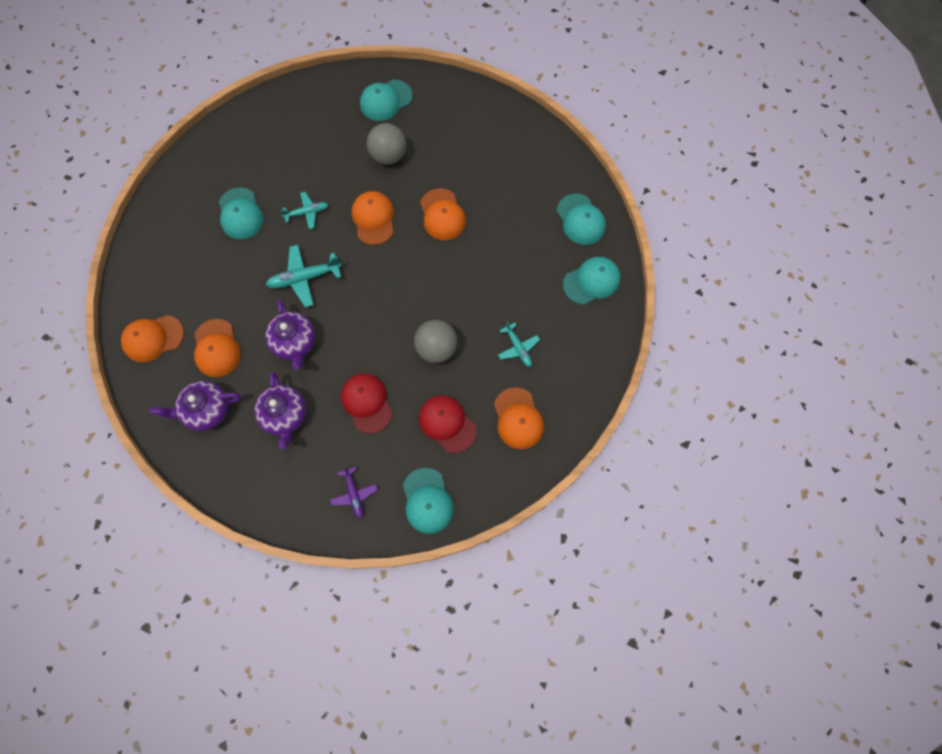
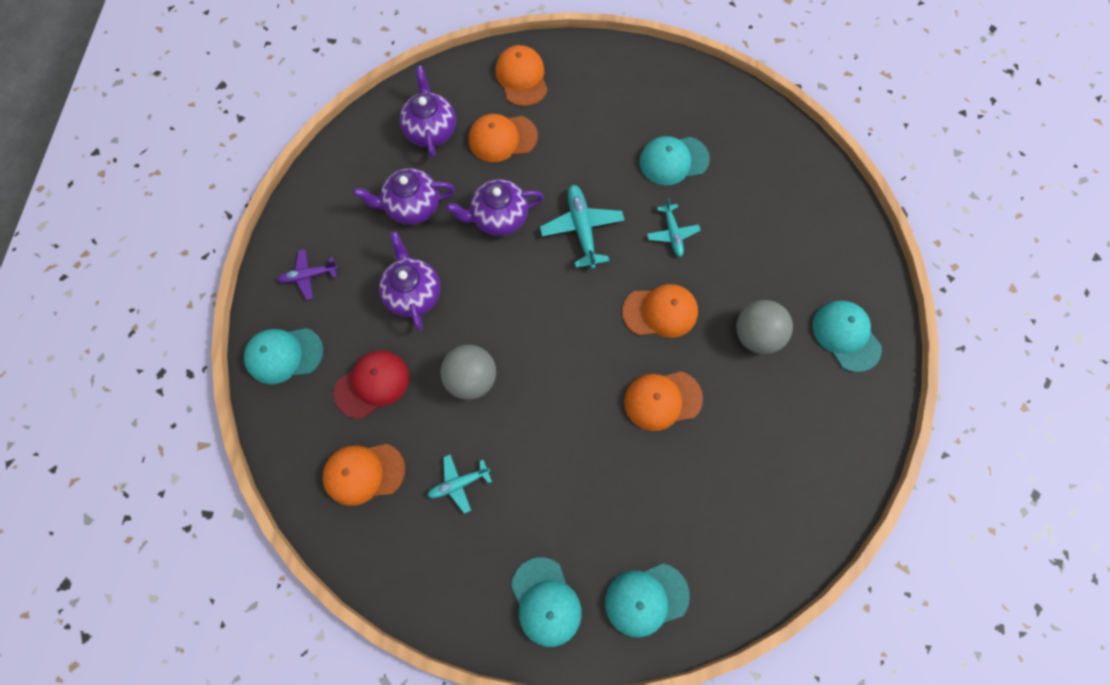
camera: 95 degrees right, 0 degrees up
red cap [341,373,393,433] -> purple teapot [379,231,440,331]

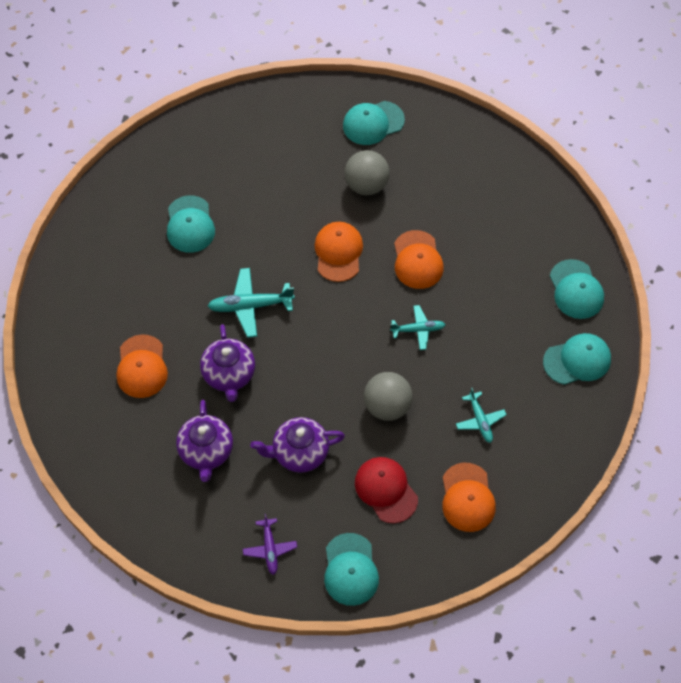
camera: 85 degrees left, 10 degrees down
purple teapot [400,66,456,158] -> none
orange cap [495,45,548,107] -> none
turquoise plane [647,198,701,257] -> turquoise plane moved to [390,305,446,350]

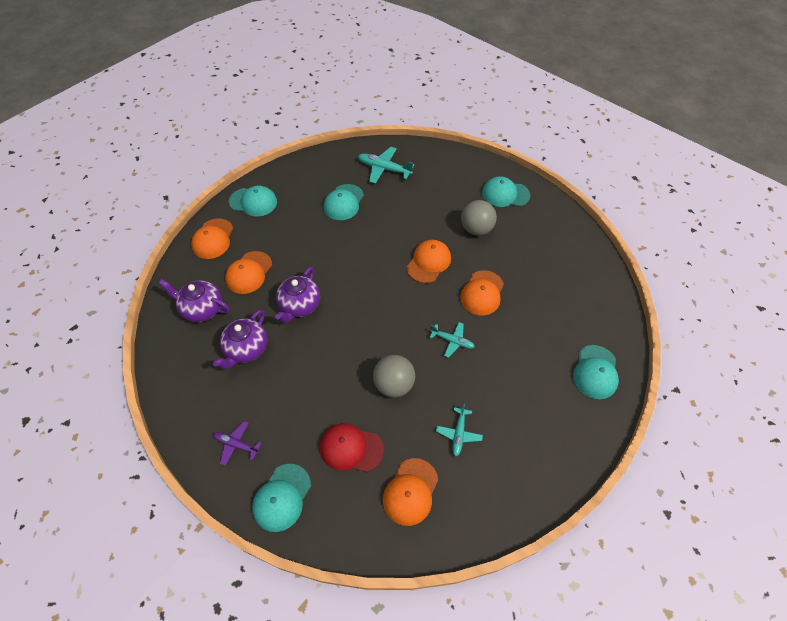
camera: 30 degrees right, 5 degrees down
turquoise plane [208,268,295,338] -> turquoise plane moved to [358,147,415,184]
purple plane [243,514,297,575] -> purple plane turned 90 degrees clockwise [213,421,262,466]
purple teapot [250,417,345,473] -> purple teapot moved to [159,279,230,322]
red cap [355,457,418,523] -> red cap turned 75 degrees counterclockwise [320,423,384,472]
turquoise cap [543,333,611,385] -> turquoise cap moved to [229,185,277,217]
none -> orange cap [191,219,233,259]

